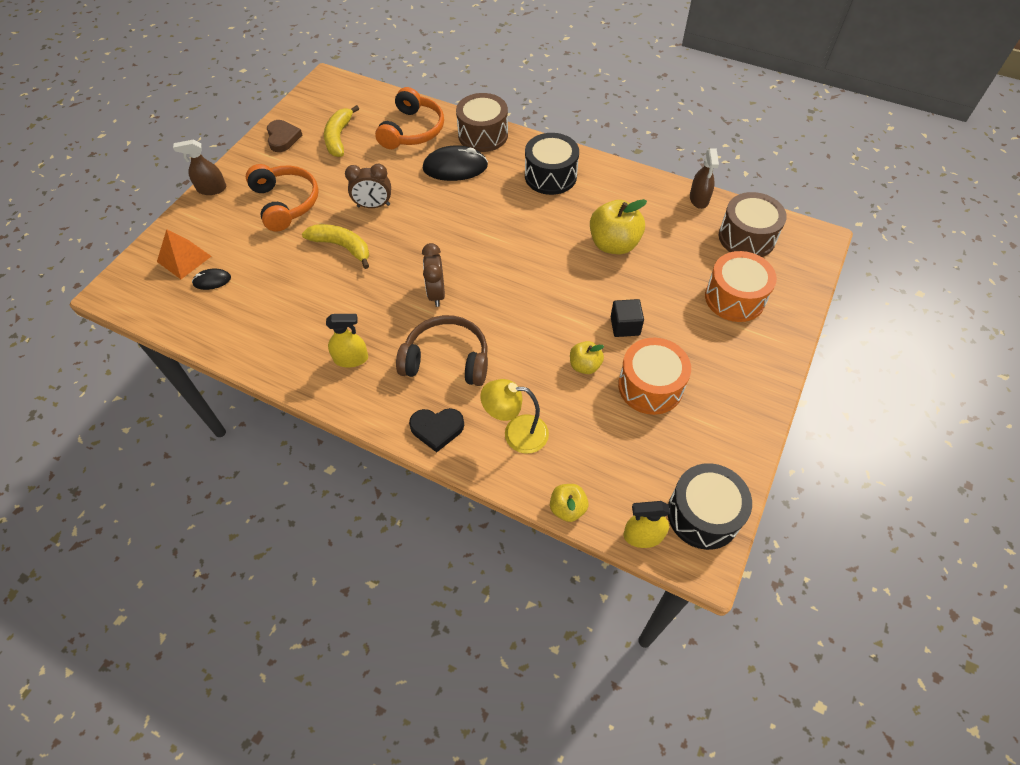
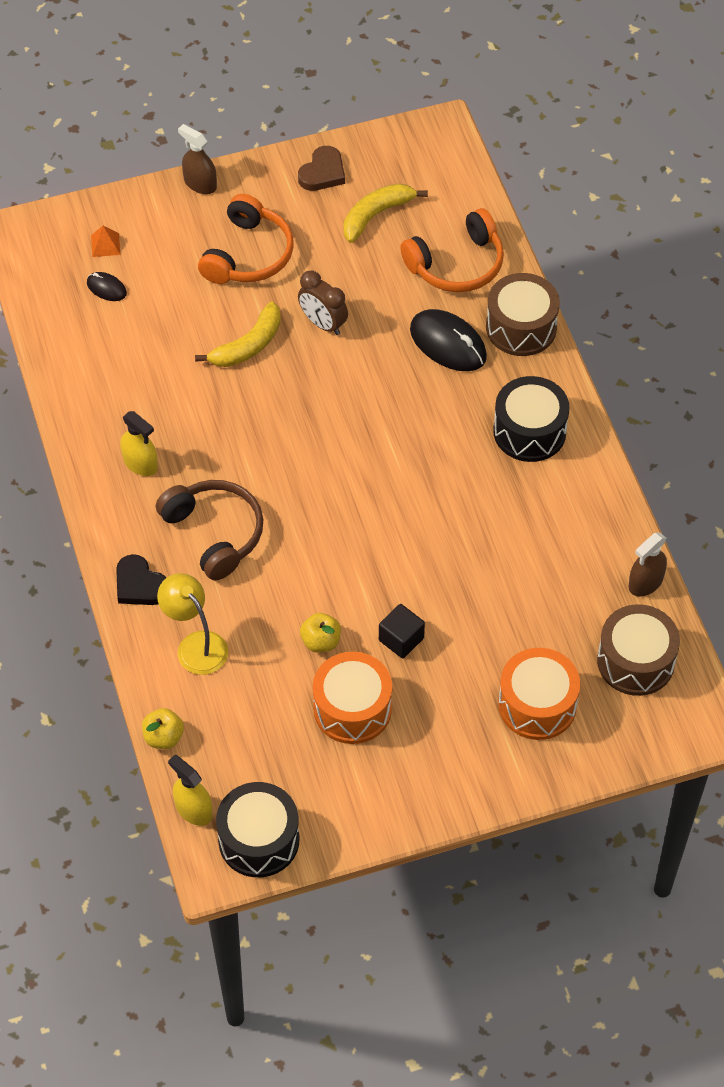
camera: 45 degrees right, 0 degrees up
orange pyramid [157,229,211,279] -> orange pyramid [91,226,120,257], size x0.60
yellow banana [302,224,369,269] -> yellow banana turned 60 degrees clockwise [195,301,281,367]
brown clock [422,243,445,307] -> none
yellow apple [590,199,647,254] -> none

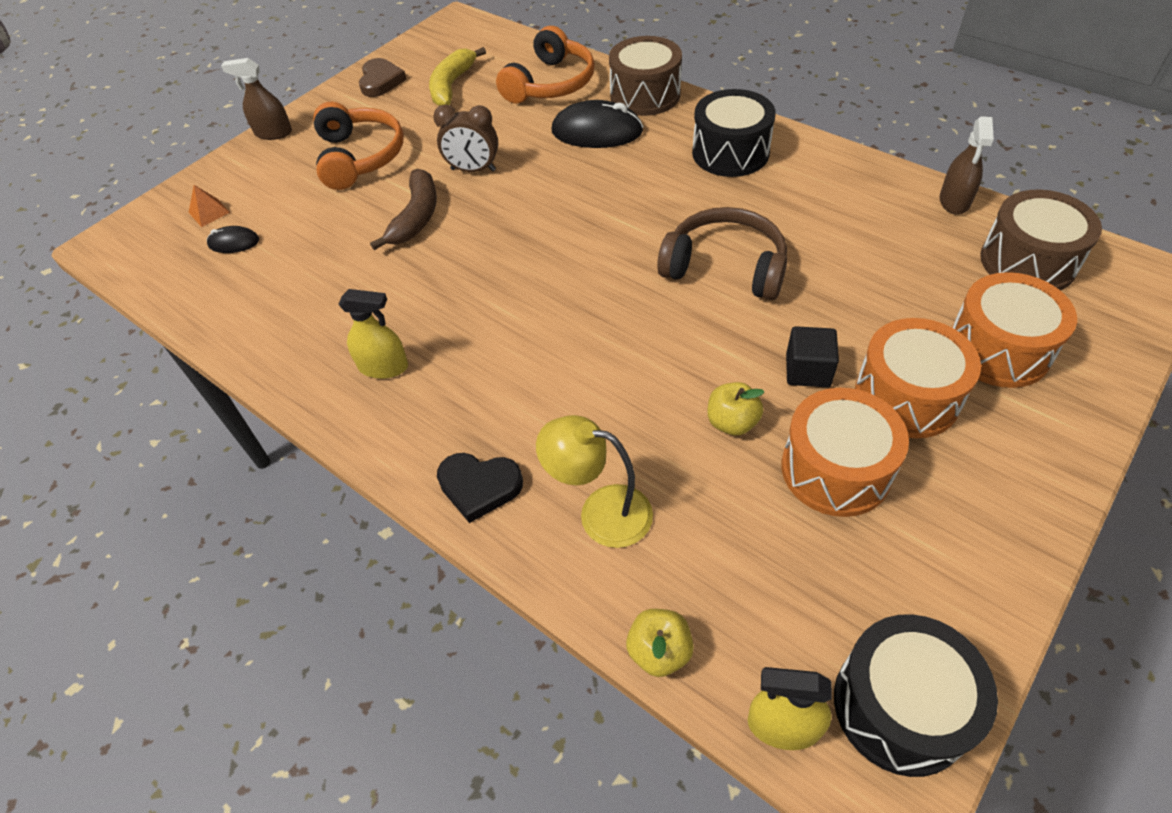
camera: 30 degrees left, 5 degrees down
brown headphones [156,480,263,580] -> brown headphones moved to [657,207,787,300]
yellow banana [195,301,281,367] -> brown banana [370,169,437,250]
none -> orange drum [855,318,981,438]

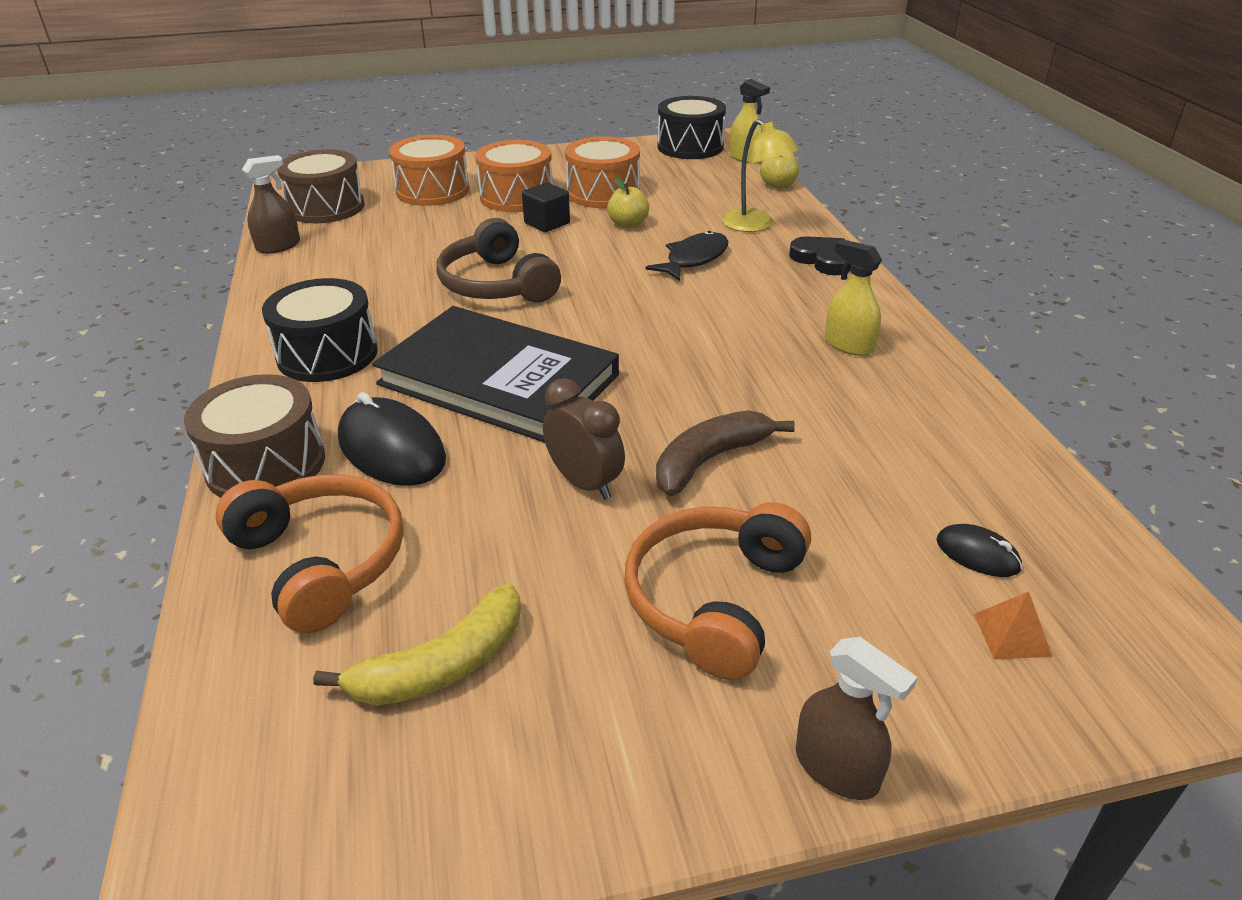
camera: 145 degrees left, 15 degrees down
brown heart [359,58,407,97] -> none
orange headphones [496,26,595,104] -> orange headphones turned 75 degrees clockwise [215,474,404,633]
none -> black book [372,306,619,443]
none -> black fish [645,231,729,281]

